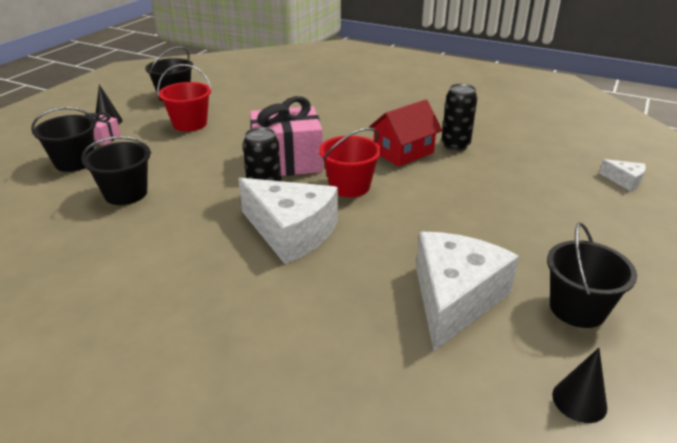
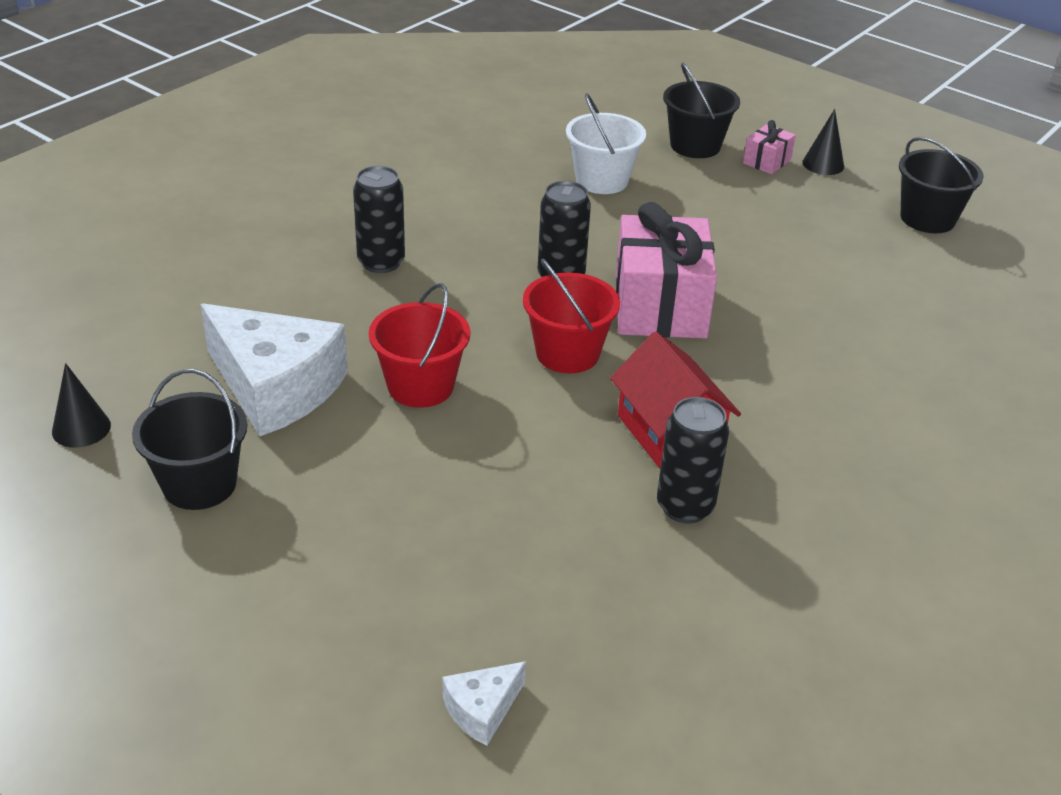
camera: 100 degrees right, 5 degrees up
black bucket [81,136,151,205] -> white bucket [566,93,646,194]
red bucket [157,64,212,132] -> red bucket moved to [369,283,470,408]
white cheese [238,178,338,264] -> none
none -> black can [353,166,405,273]

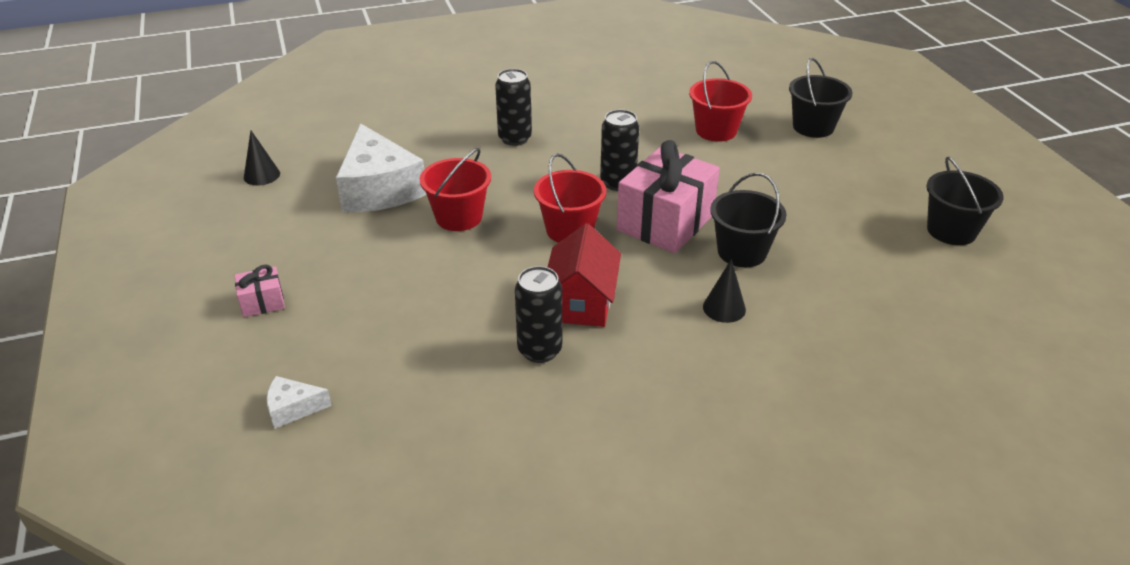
camera: 35 degrees right, 0 degrees up
black bucket [132,369,247,510] -> black bucket moved to [710,173,786,267]
white bucket [566,93,646,194] -> red bucket [689,61,752,142]
pink gift [743,120,796,174] -> pink gift moved to [235,264,285,317]
black cone [802,109,844,175] -> black cone moved to [703,259,746,323]

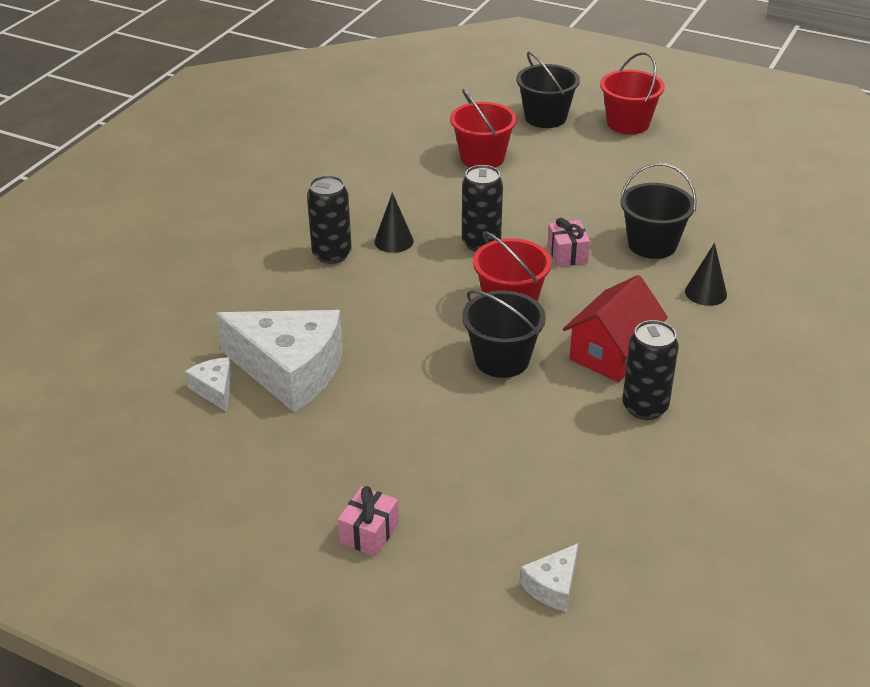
camera: 45 degrees left, 0 degrees up
black cone [244,131,280,186] -> black cone moved to [374,192,414,253]
red bucket [420,148,491,231] -> red bucket moved to [600,52,665,135]
red house [548,223,621,327] -> red house turned 75 degrees clockwise [563,275,668,382]
pink gift [617,140,720,253] -> pink gift [548,218,590,267], size x0.45
black bucket [926,157,1004,245] -> black bucket moved to [462,290,546,378]
none -> white cheese [185,357,233,412]

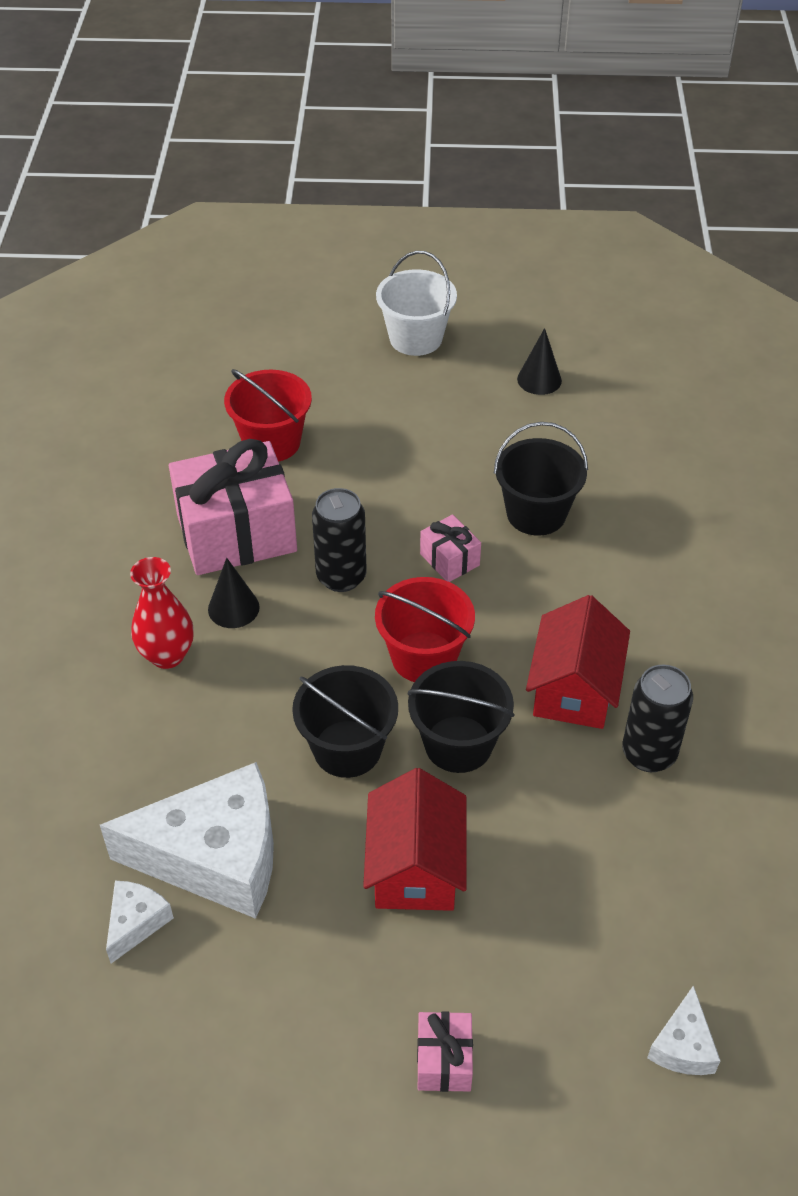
camera: 25 degrees left, 10 degrees up
white cheese [185,357,233,412] -> white cheese turned 75 degrees clockwise [106,881,174,963]
black can [307,175,352,264] -> red vase [130,557,194,669]
black bucket [516,52,580,128] -> black bucket moved to [292,665,398,778]
red bucket [600,52,665,135] -> white bucket [376,251,457,356]
black cone [685,243,727,306] -> black cone moved to [517,328,562,395]
none -> pink gift [169,439,297,575]
none -> red house [363,768,467,911]

